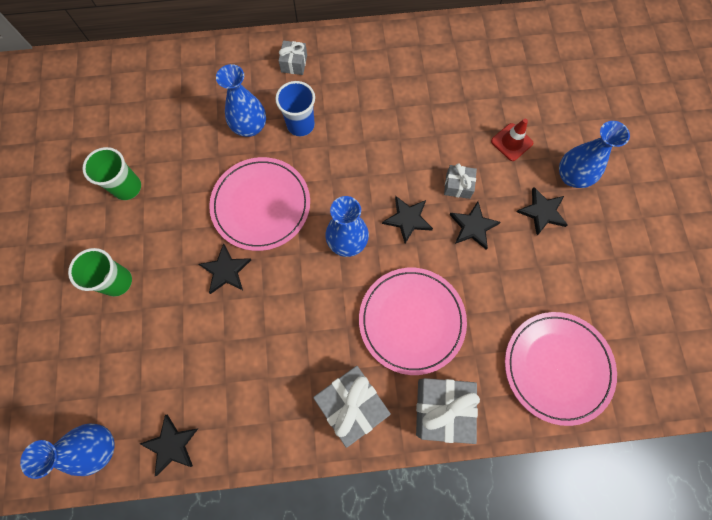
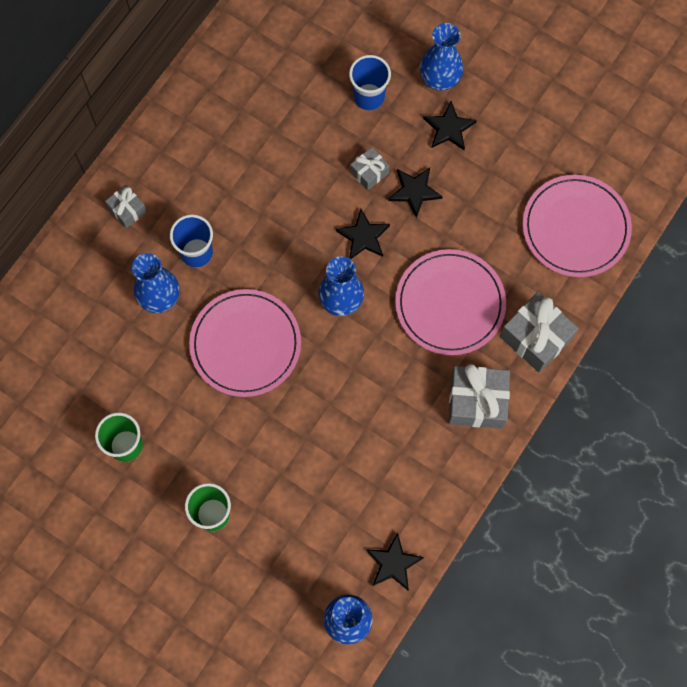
camera: 50 degrees left, 0 degrees up
black star [199,243,251,294] -> none
red traffic cone [491,119,533,161] -> blue cup [349,55,391,110]

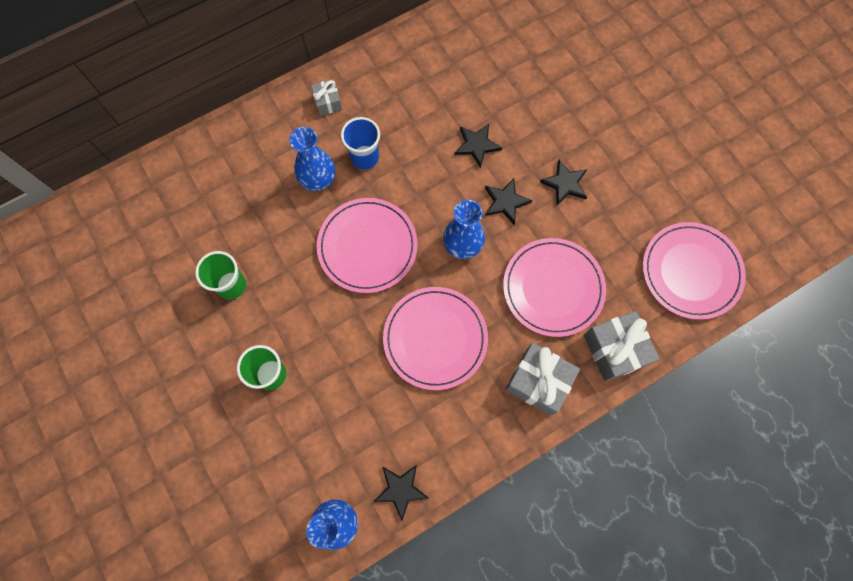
camera: 25 degrees right, 0 degrees up
blue cup [349,55,391,110] -> none
grey gift [350,147,390,190] -> none
blue vase [420,23,463,91] -> none
black star [423,101,477,150] -> black star moved to [454,124,502,168]
none -> pink plate [383,287,488,390]

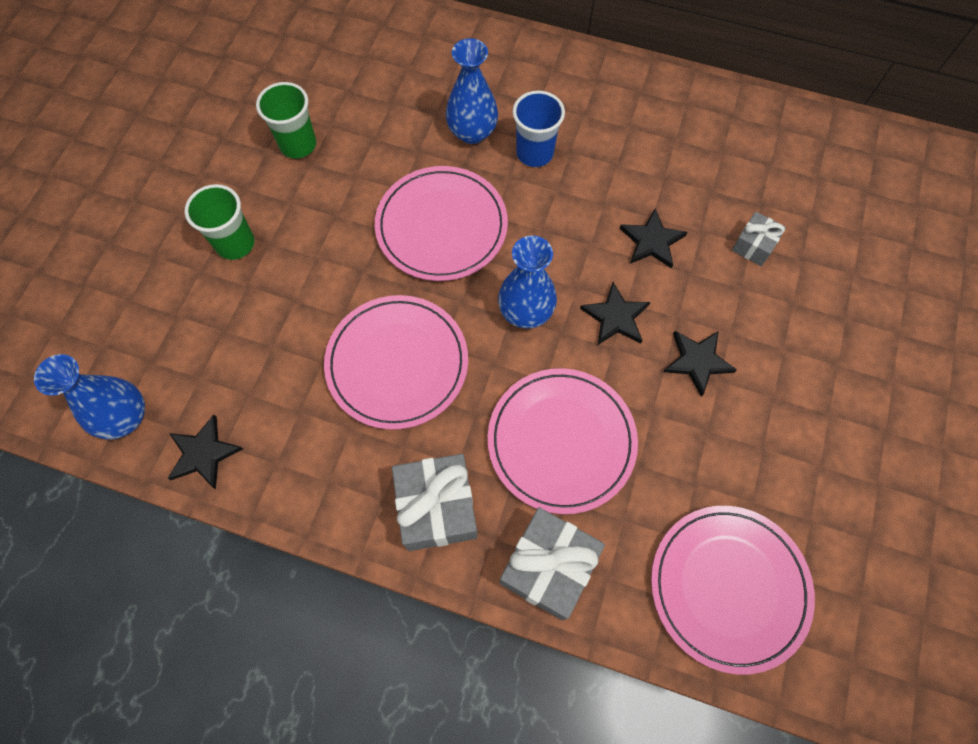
camera: 50 degrees right, 5 degrees down
grey gift [311,79,342,116] -> grey gift moved to [732,212,786,266]

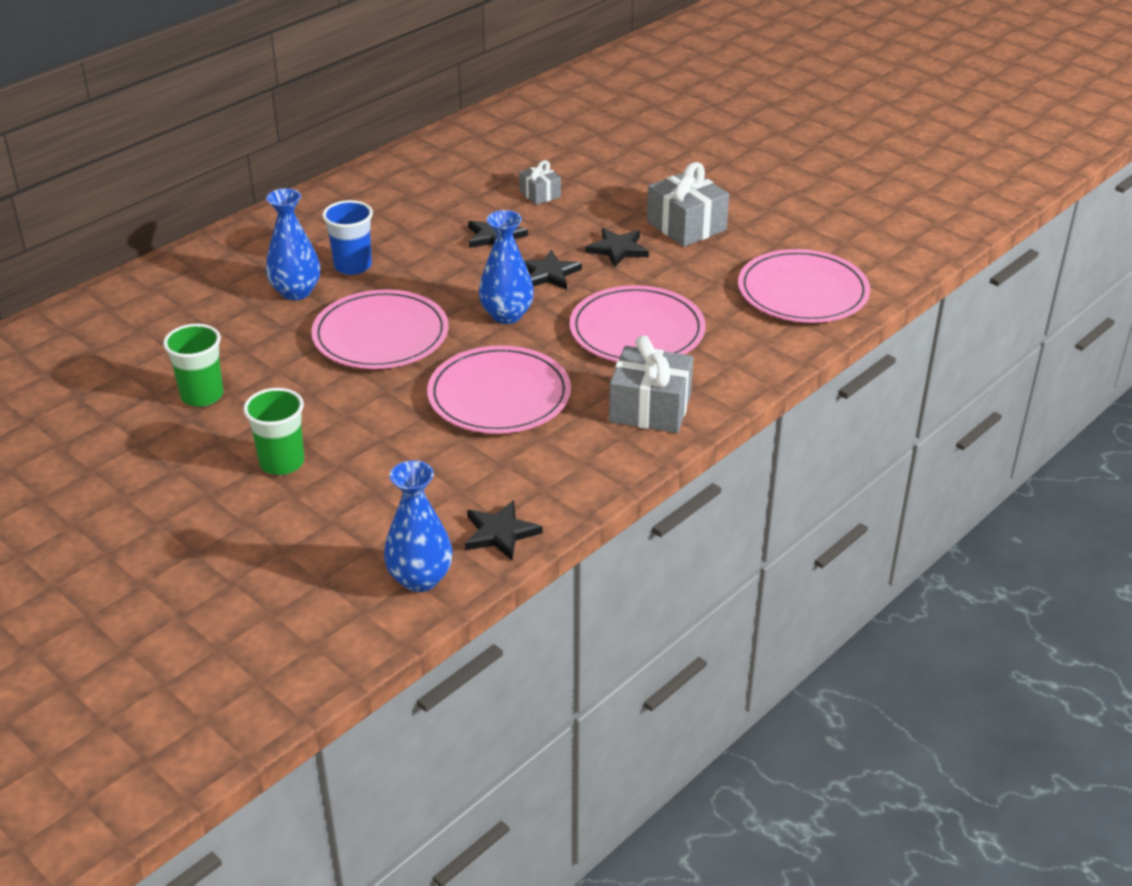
camera: 65 degrees left, 30 degrees down
grey gift [499,507,605,620] -> grey gift moved to [647,162,729,247]

